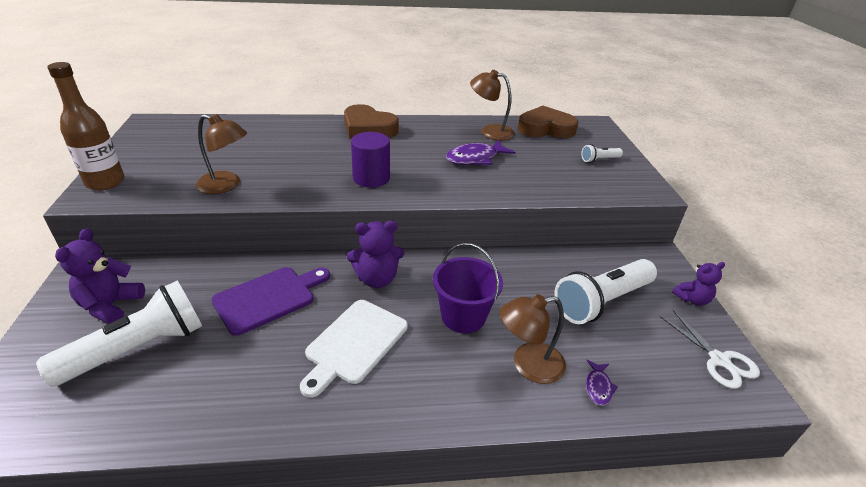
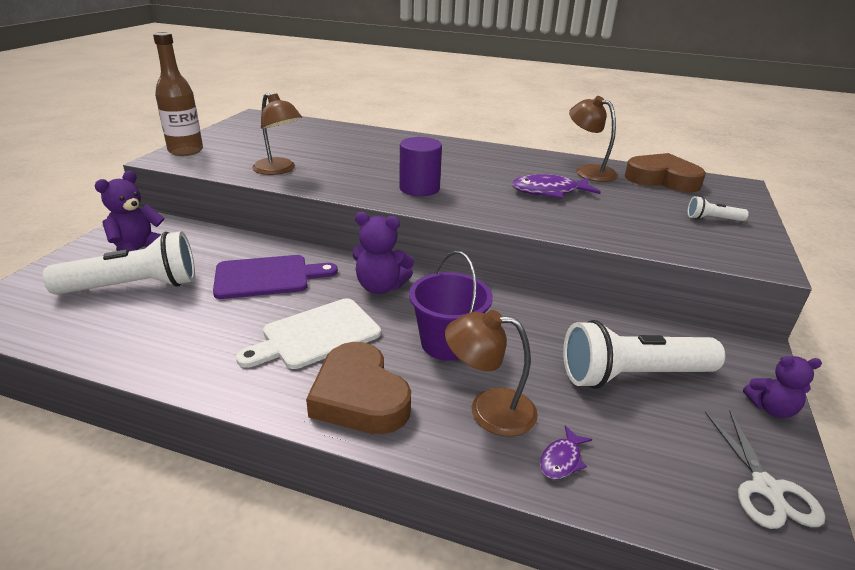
camera: 25 degrees right, 5 degrees down
brown heart [344,104,399,139] -> brown heart moved to [306,342,411,434]

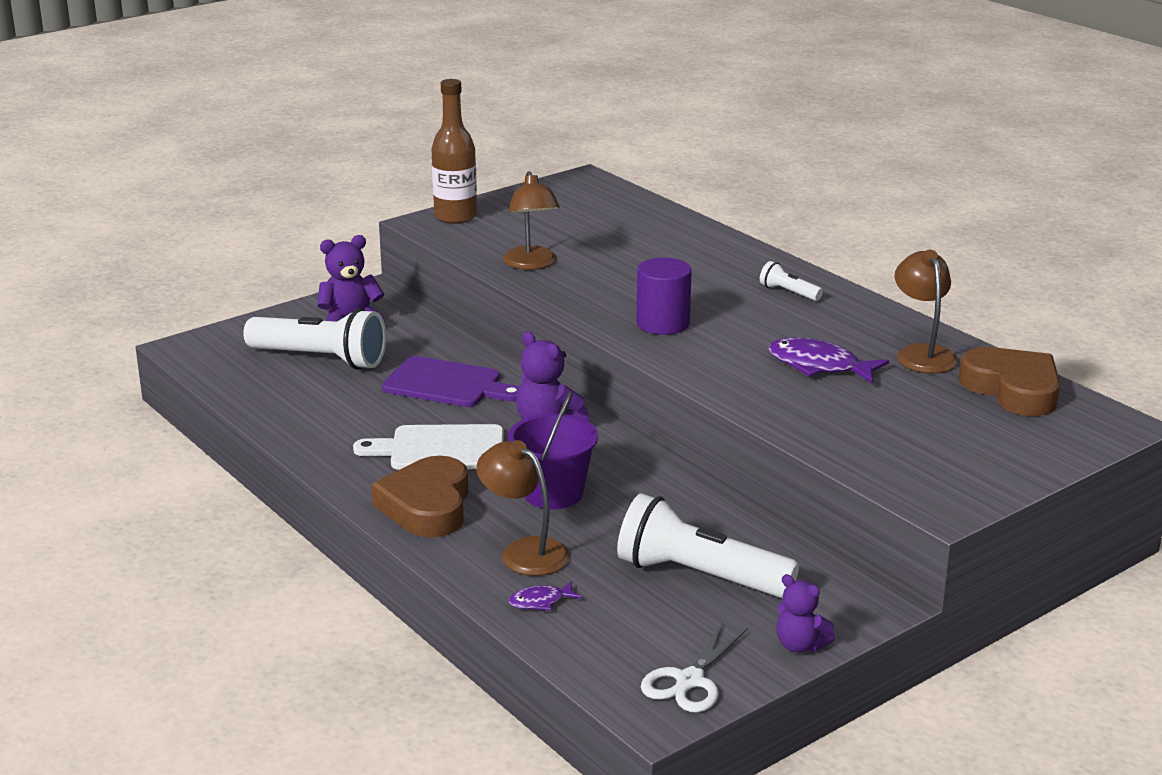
camera: 35 degrees right, 5 degrees down
white flashlight [688,196,749,221] -> white flashlight moved to [760,261,823,301]

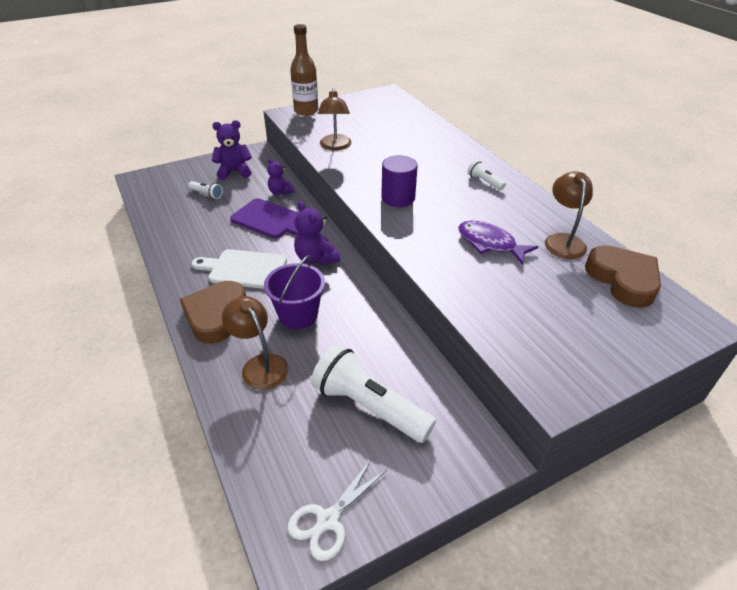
camera: 10 degrees right, 15 degrees up
white flashlight [243,308,386,370] -> white flashlight [188,181,223,199], size x0.45
purple fish [509,581,582,611] -> none
purple teddy bear [776,574,835,653] -> purple teddy bear moved to [267,159,295,195]

